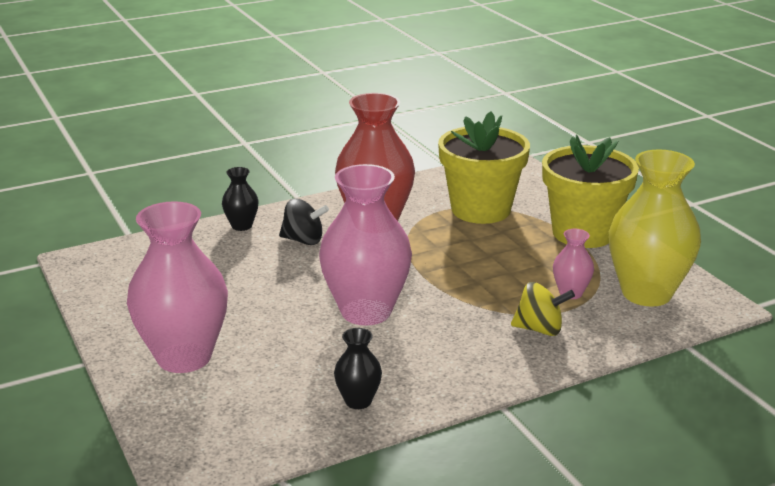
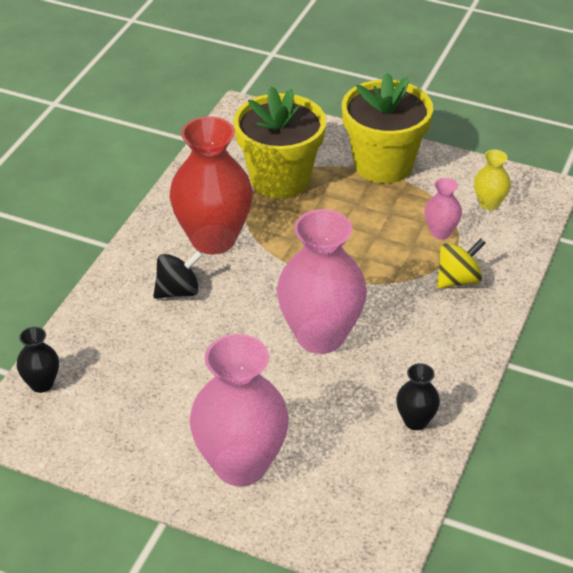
camera: 40 degrees left, 15 degrees up
black vase [222,167,259,231] -> black vase moved to [17,327,59,393]
yellow vase [609,149,701,307] -> yellow vase [474,150,511,210], size x0.46

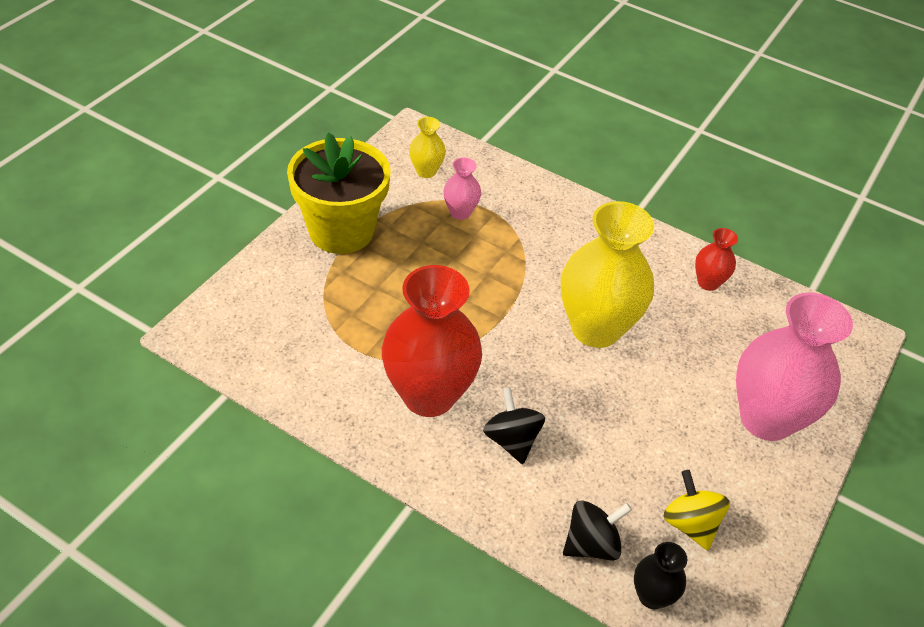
camera: 85 degrees left, 5 degrees up
yellow flower pot [233,86,326,199] -> none
pink vase [277,209,367,354] -> yellow vase [561,201,654,348]
black vase [396,363,440,430] -> red vase [695,228,738,291]
yellow spinning top [437,239,485,288] -> yellow spinning top moved to [663,470,730,550]
none -> black spinning top [563,500,632,561]

